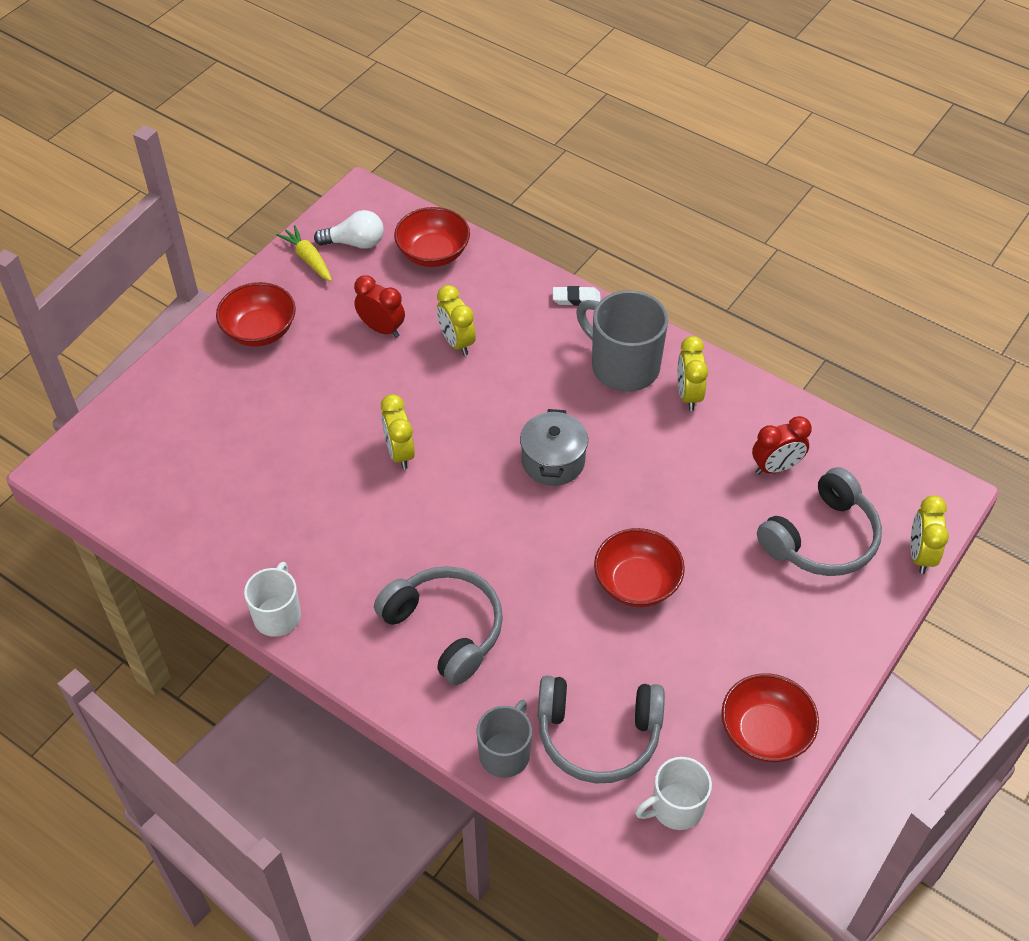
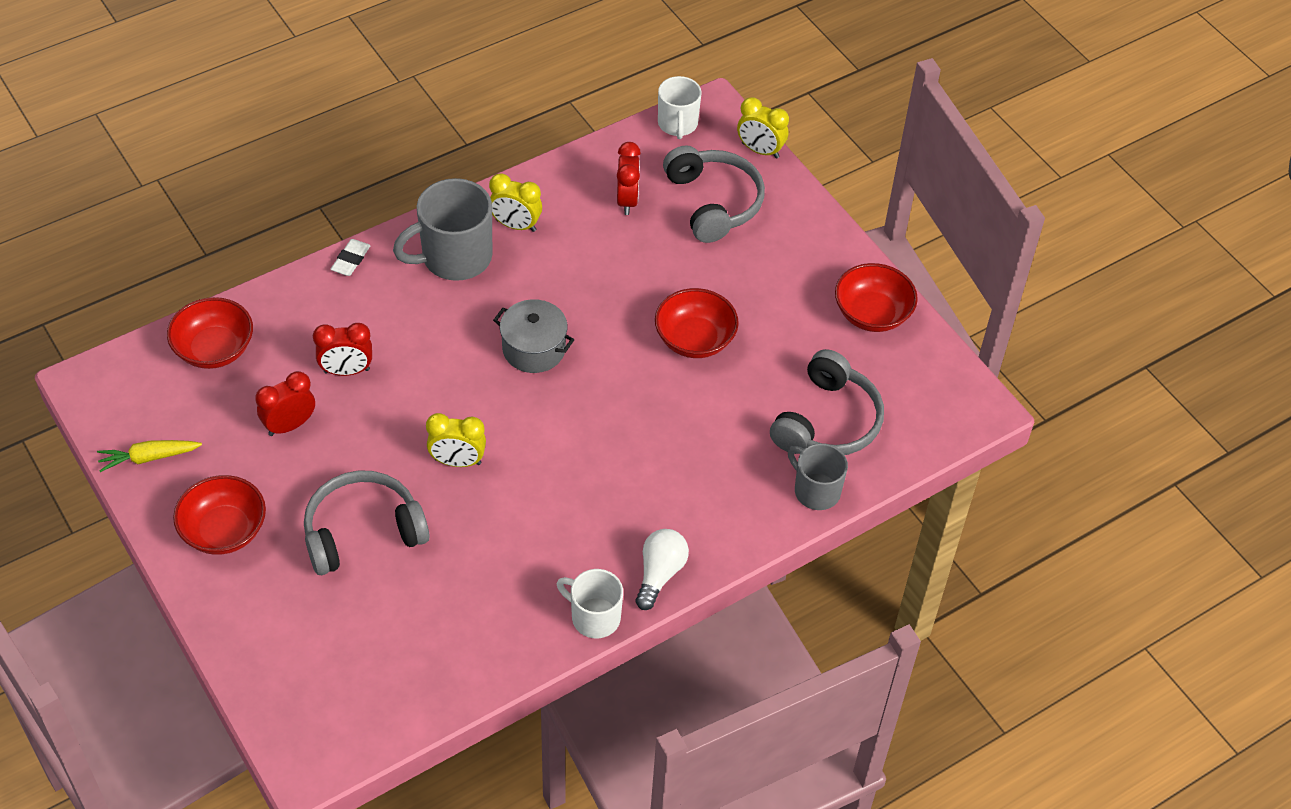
camera: 70 degrees left, 0 degrees up
white light bulb [314,210,384,249] -> white light bulb moved to [636,529,689,610]
grey headphones [374,566,503,685] -> grey headphones moved to [304,470,429,575]
yellow clock [437,285,476,356] -> red clock [313,323,372,376]
white mug [635,757,712,830] -> white mug moved to [658,76,702,139]

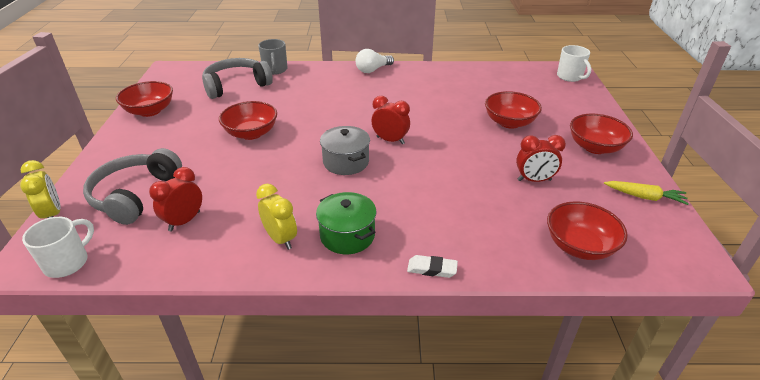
camera: 145 degrees left, 15 degrees down
grey headphones [304,470,429,575] -> red bowl [485,91,542,129]
red clock [313,323,372,376] -> red clock moved to [371,96,410,144]
white eraser [331,239,371,276] -> white eraser turned 45 degrees clockwise [407,255,458,278]
grey mug [393,178,492,281] -> green pot [316,192,376,254]
yellow clock [426,413,486,467] -> none
white mug [557,569,623,638] -> white mug moved to [557,45,591,82]

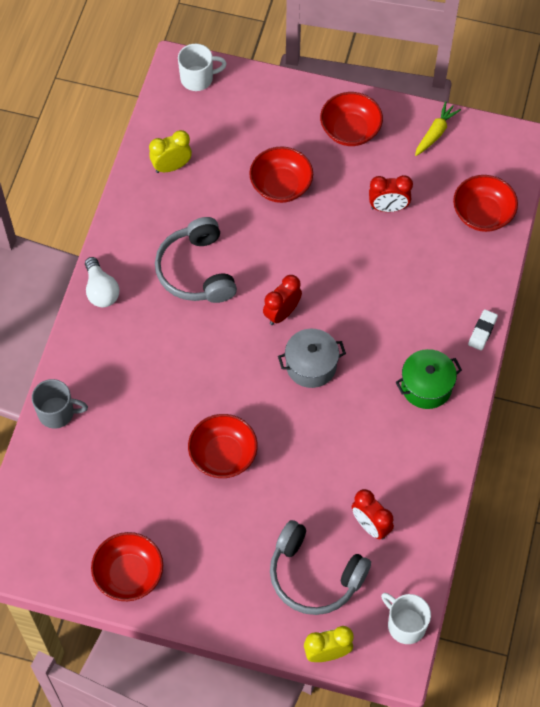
camera: 75 degrees left, 25 degrees up
grey headphones [202,58,273,99] -> grey headphones moved to [155,217,237,303]
yellow clock [256,184,297,250] -> yellow clock moved to [149,130,192,173]
red clock [516,135,566,182] -> red clock turned 75 degrees clockwise [369,175,413,212]

